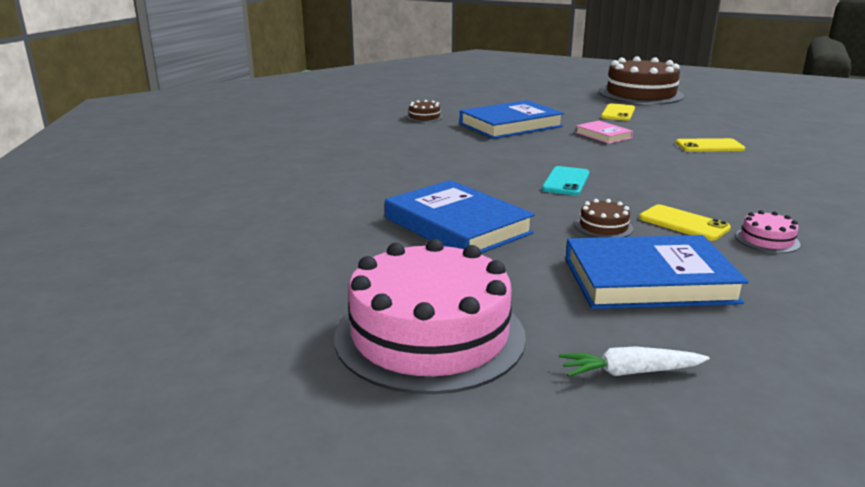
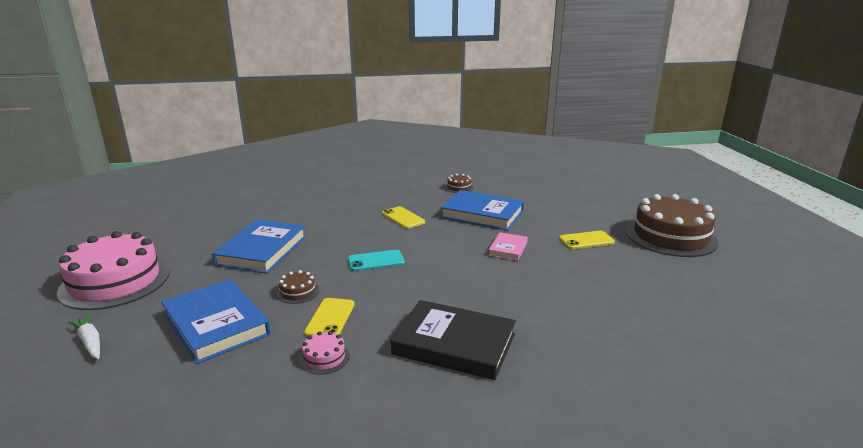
camera: 55 degrees right, 0 degrees up
yellow phone [676,138,745,152] -> yellow phone moved to [382,206,425,229]
none -> black book [391,300,516,380]

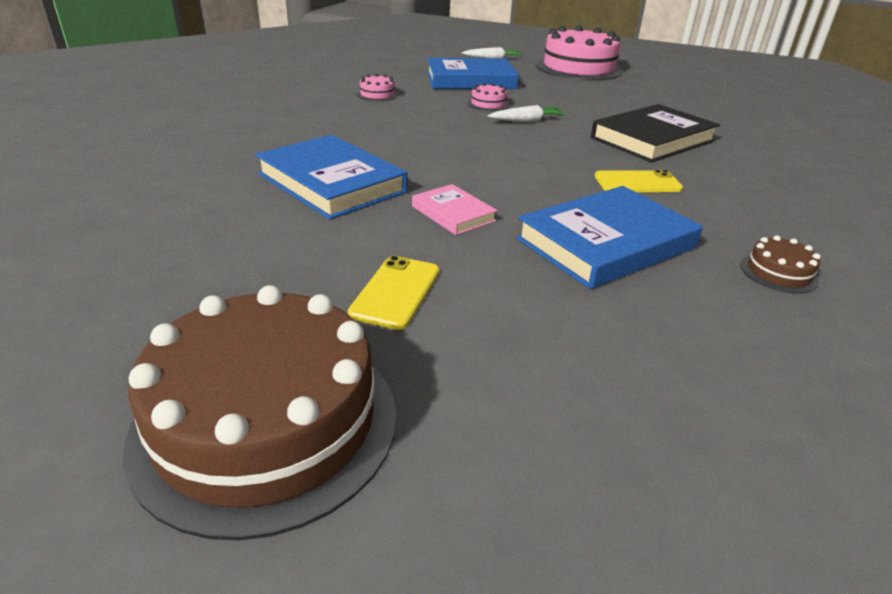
camera: 120 degrees right, 10 degrees up
blue book [212,220,306,274] -> blue book moved to [255,135,408,220]
brown cake [277,270,319,304] -> pink cake [467,83,510,111]
yellow phone [304,298,355,337] -> none
turquoise phone [348,250,405,271] -> none
black book [391,300,516,380] -> black book moved to [591,104,720,163]
none -> white carrot [488,105,566,122]

